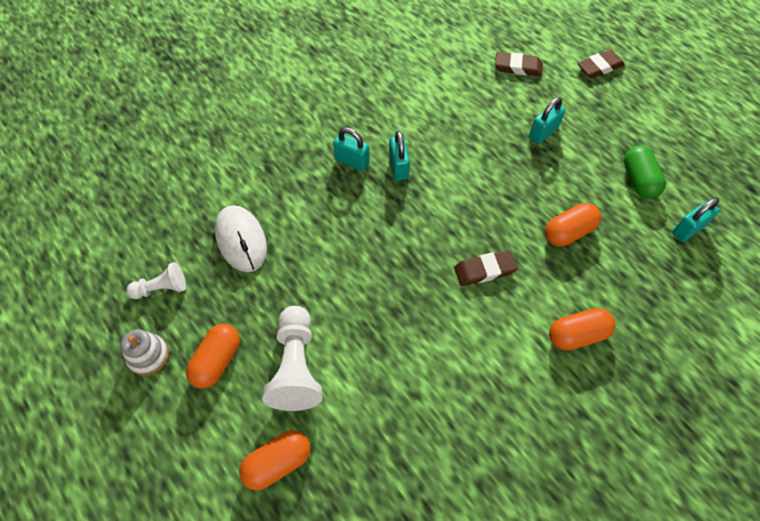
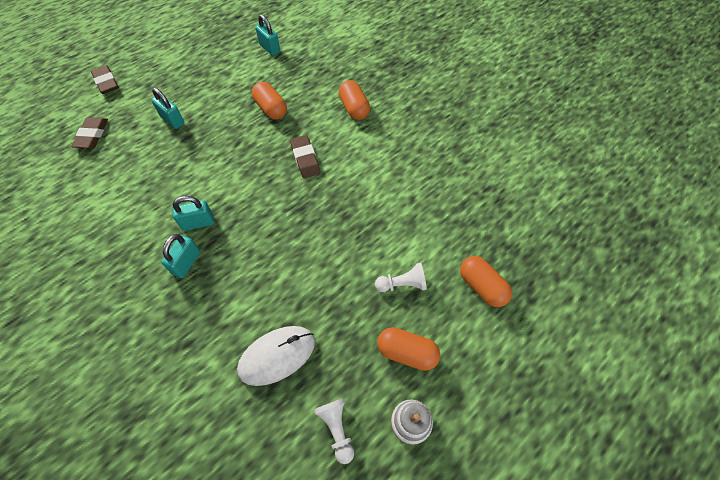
camera: 95 degrees left, 0 degrees up
white pawn [262,306,323,411] -> white pawn [375,263,427,292], size x0.57
green capsule [624,146,666,199] -> none

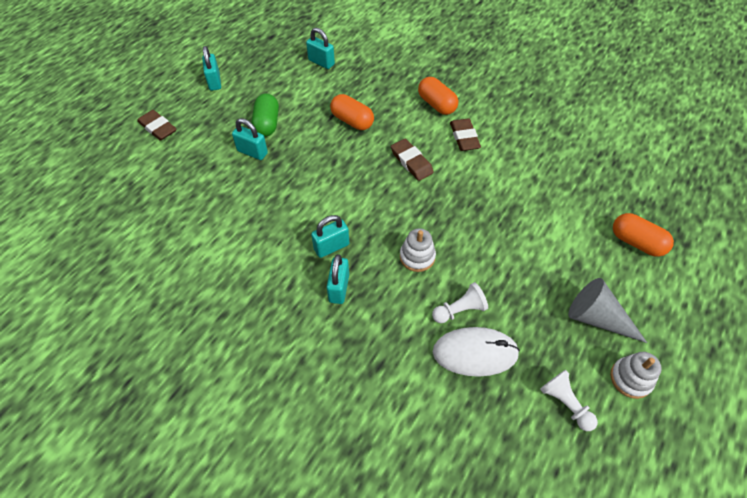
camera: 15 degrees left, 5 degrees down
brown eraser [71,117,108,149] -> brown eraser moved to [450,119,481,151]
white mouse [237,326,315,386] -> white mouse turned 45 degrees clockwise [433,327,520,377]
white pawn [375,263,427,292] -> white pawn moved to [432,282,488,323]
orange capsule [377,327,440,371] -> grey cone [568,278,647,343]
none -> turquoise padlock [202,46,221,91]
none -> green capsule [252,94,279,137]
none -> white stacking toy [400,228,436,272]

